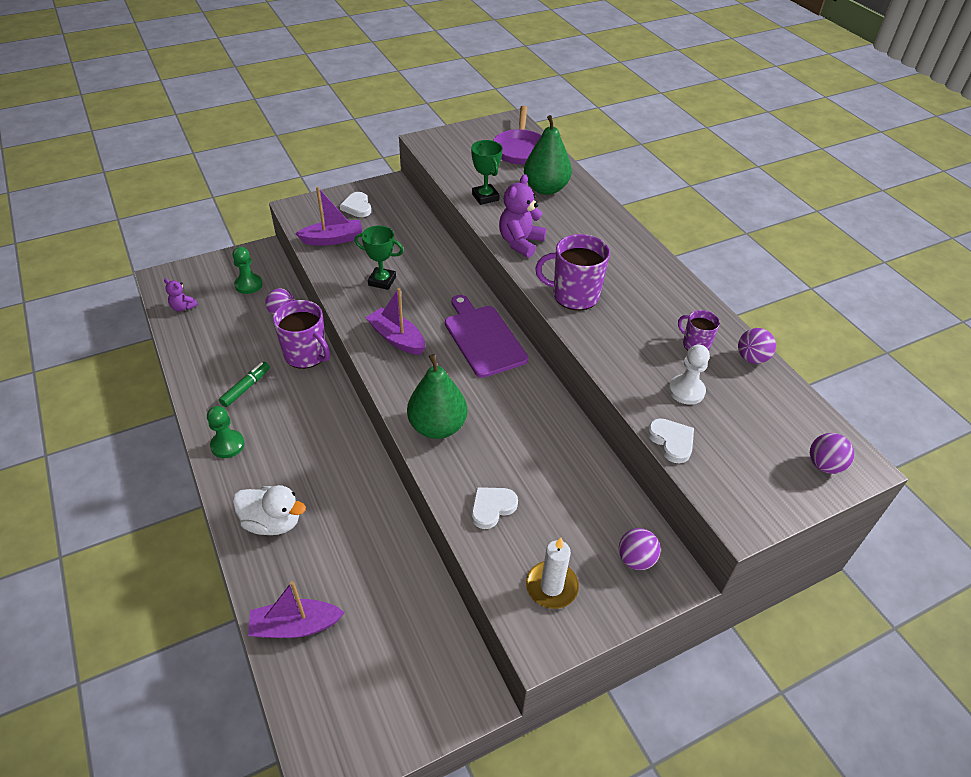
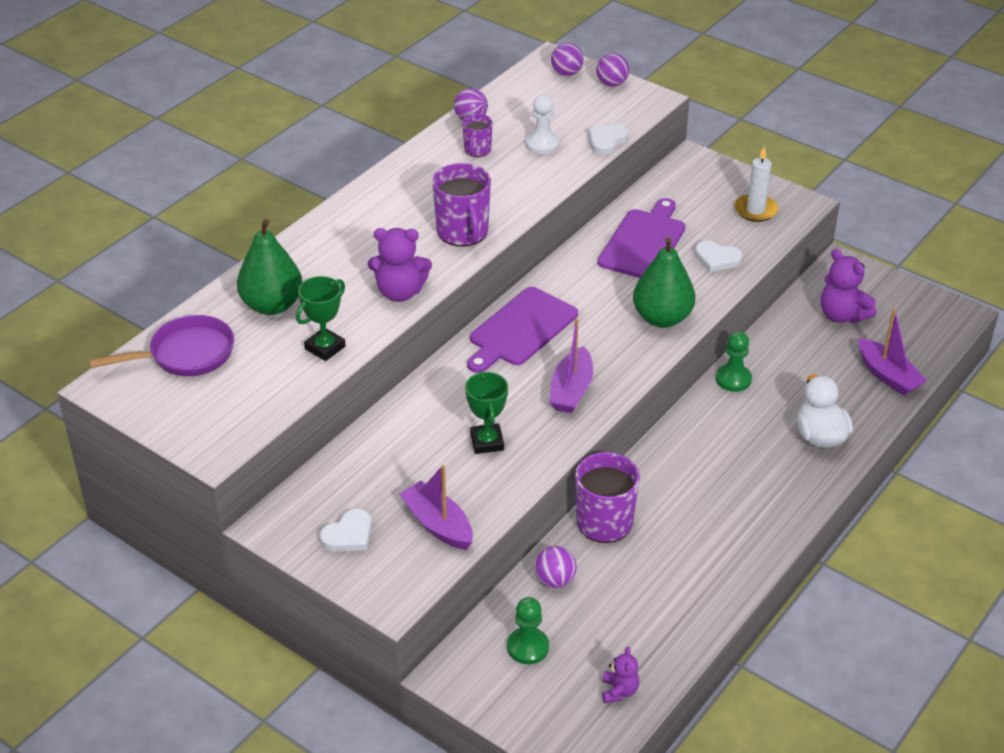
camera: 115 degrees left, 5 degrees down
green pawn [207,406,245,458] -> green pawn moved to [716,331,752,392]
green marker [219,362,270,407] -> none
purple ball [619,528,661,570] -> purple ball moved to [596,53,629,87]
none -> purple cutting board [598,198,686,278]
none -> purple teddy bear [821,249,876,323]

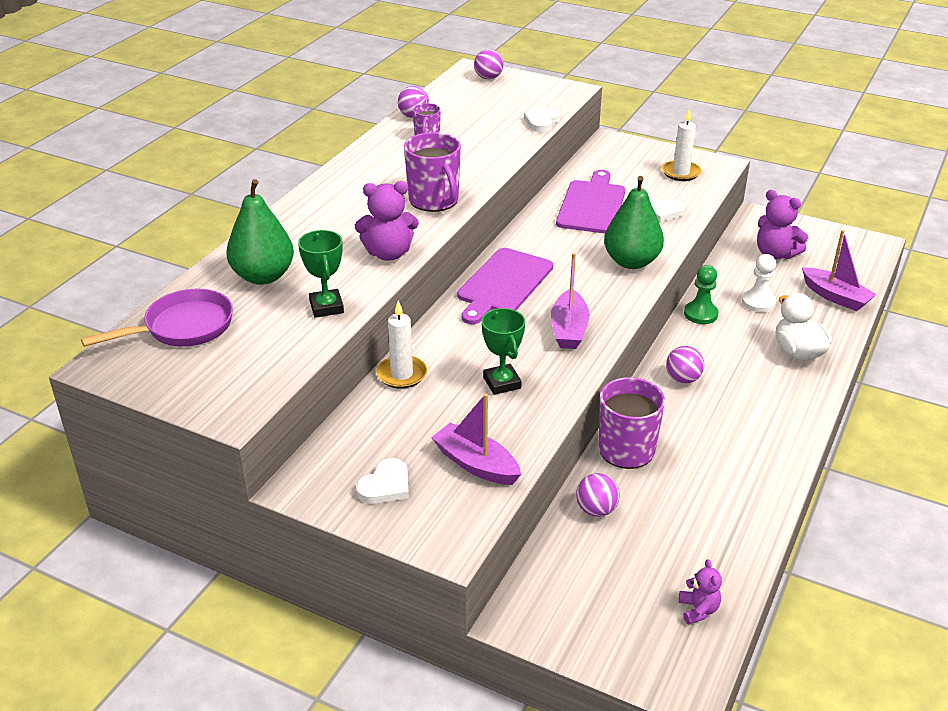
camera: 10 degrees left, 5 degrees down
green trophy [296,276,346,361] -> green trophy turned 45 degrees counterclockwise [298,230,344,318]
green pawn [507,597,549,664] -> none
white pawn [526,95,559,154] -> white pawn moved to [742,254,776,312]
purple ball [596,53,629,87] -> purple ball moved to [666,346,704,383]
none -> white candle [376,301,427,389]

